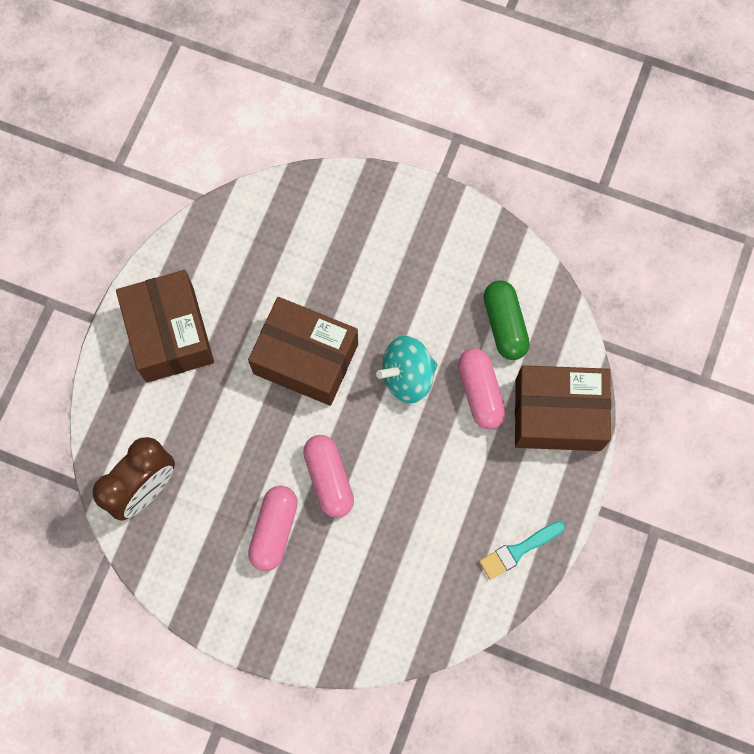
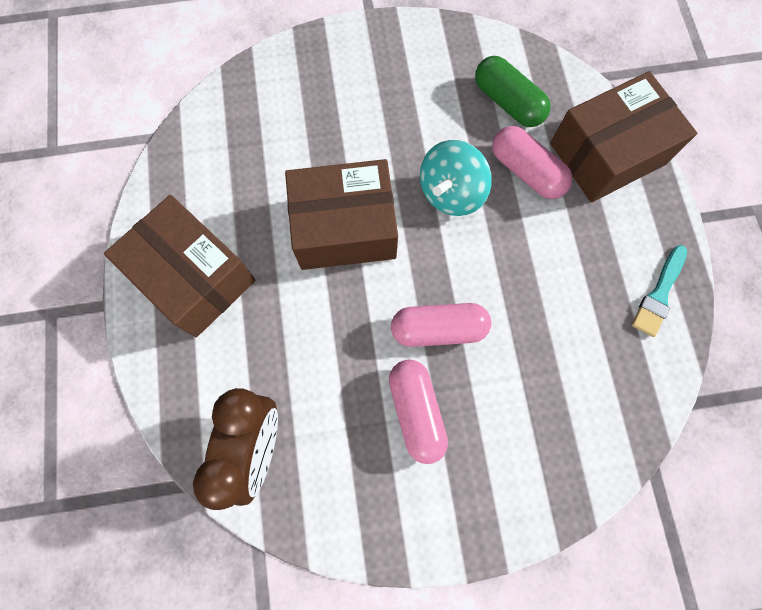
camera: 30 degrees left, 0 degrees up
pink capsule [303,435,354,518] -> pink capsule turned 45 degrees counterclockwise [391,303,491,347]

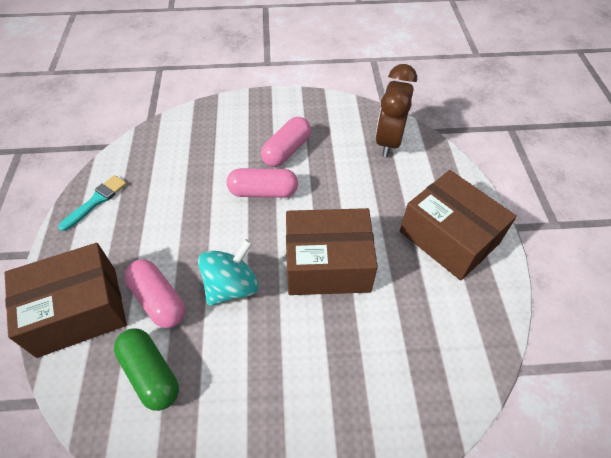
camera: 175 degrees left, 20 degrees down
pink capsule [389,359,448,464] -> pink capsule turned 45 degrees clockwise [261,117,311,167]

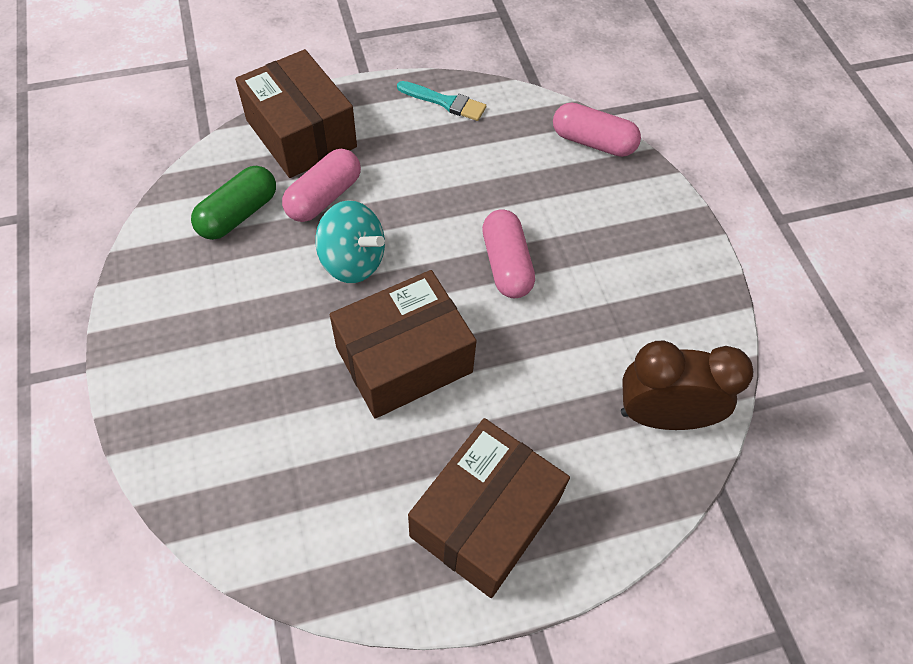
camera: 75 degrees right, 5 degrees up
pink capsule [261,117,311,167] -> pink capsule moved to [553,102,641,157]
brown box [286,208,378,295] -> brown box turned 75 degrees clockwise [330,270,476,419]

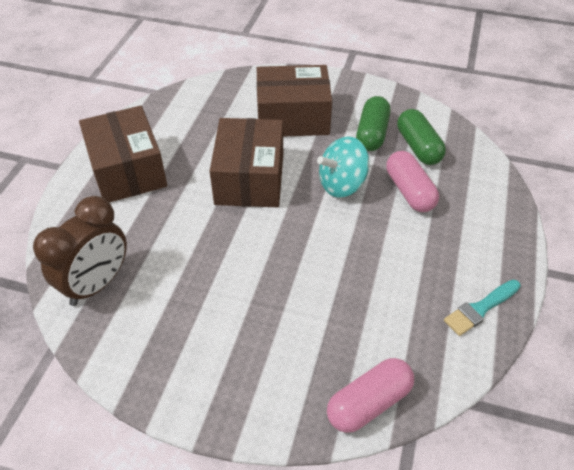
camera: 125 degrees right, 10 degrees down
brown box [235,49,357,178] -> brown box moved to [257,65,332,137]
pink capsule [482,209,535,298] -> none
none -> green capsule [356,96,390,151]

